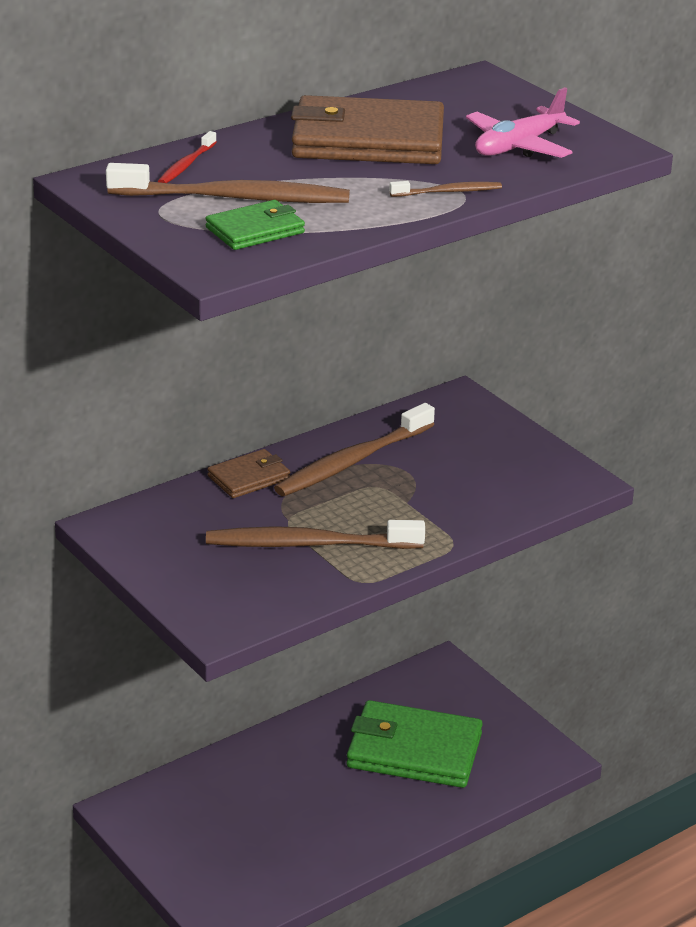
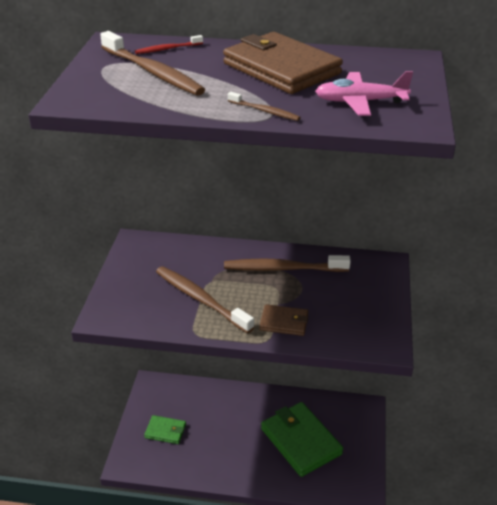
camera: 45 degrees right, 5 degrees up
green wallet [206,200,305,250] -> green wallet moved to [144,415,186,444]
brown wallet [207,449,290,498] -> brown wallet moved to [259,304,308,336]

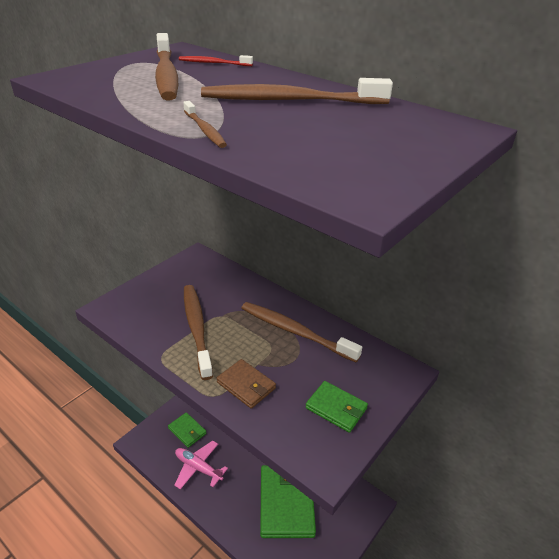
camera: 30 degrees right, 0 degrees up
brown wallet [223,32,343,94] -> brown toothbrush [201,78,393,104]
pink plane [315,71,413,116] -> pink plane moved to [174,440,228,489]
none -> green wallet [306,381,368,433]

